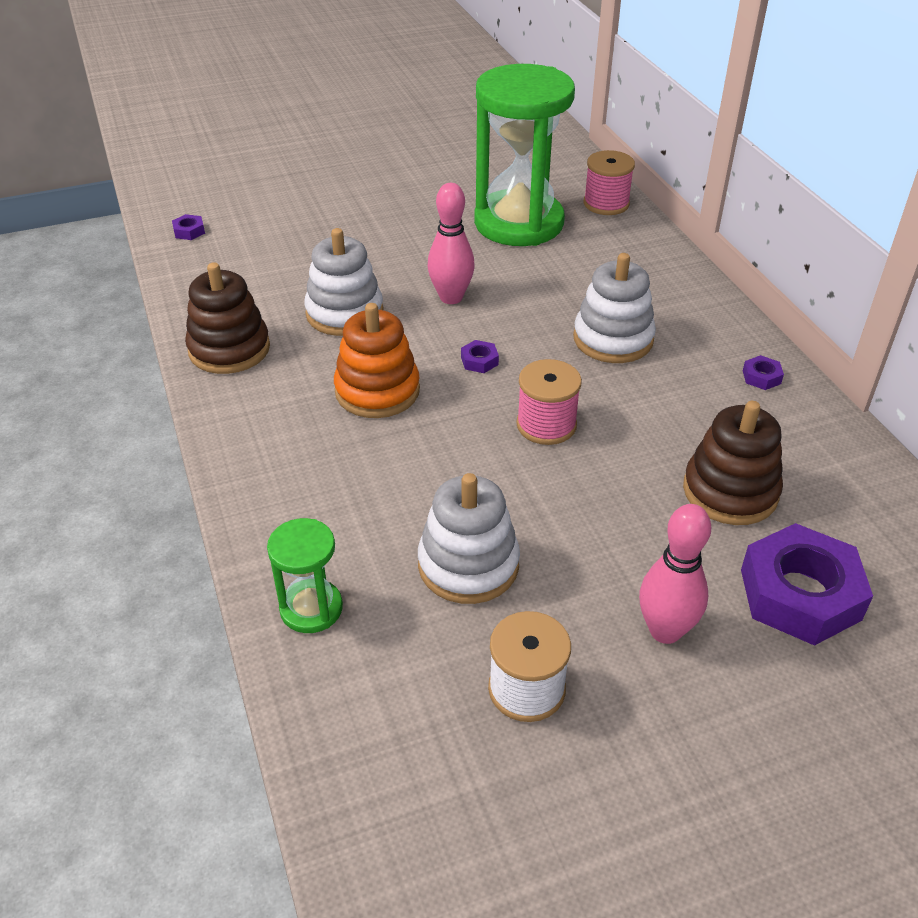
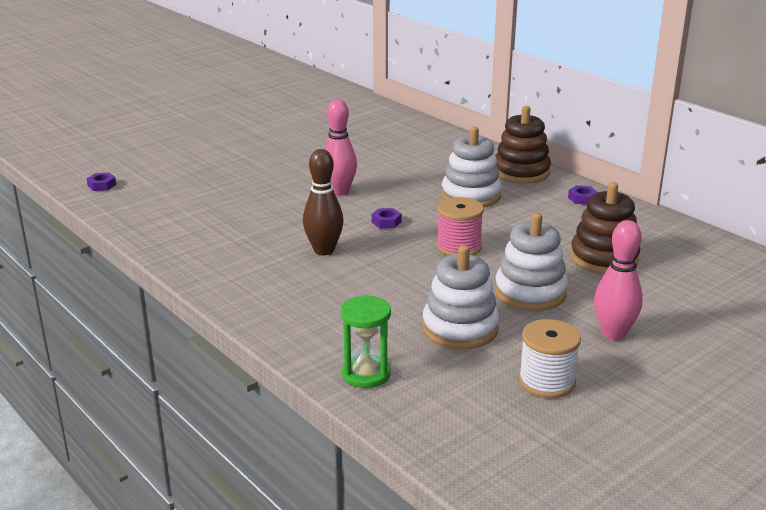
camera: 20 degrees left, 15 degrees down
brown stacking toy [185,262,270,374] -> brown stacking toy moved to [495,106,551,184]
white stacking toy [304,228,383,336] -> white stacking toy moved to [495,213,568,311]
orange stacking toy [334,303,420,418] -> brown bowling pin [303,149,344,255]
green hourglass [474,64,575,246] -> none
pink spool [583,150,635,215] -> none
purple nut [741,523,873,646] -> none

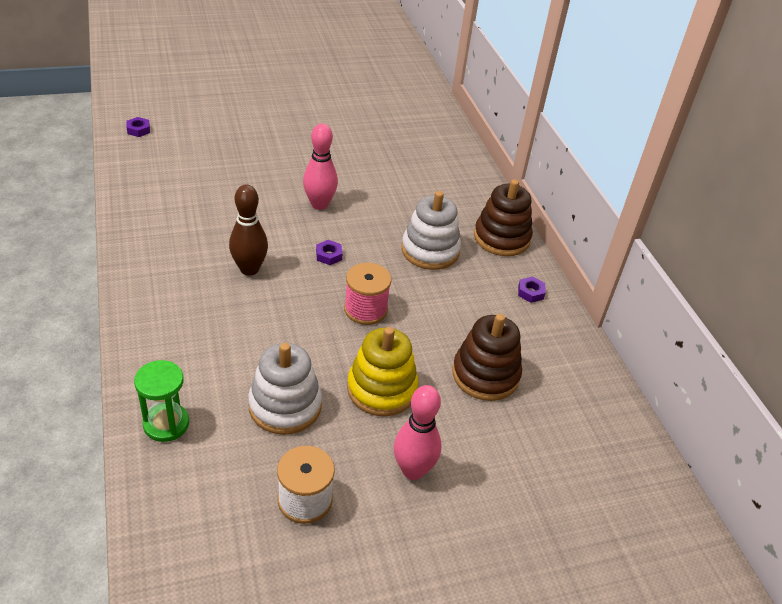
camera: 20 degrees right, 15 degrees up
white stacking toy [495,213,568,311] -> yellow stacking toy [347,327,418,416]

